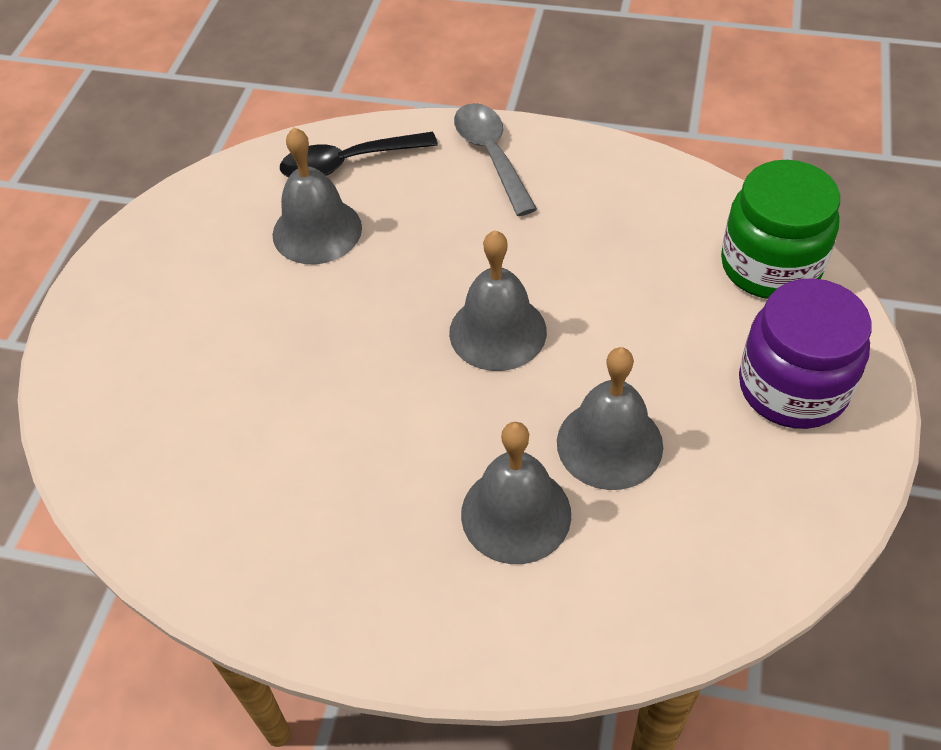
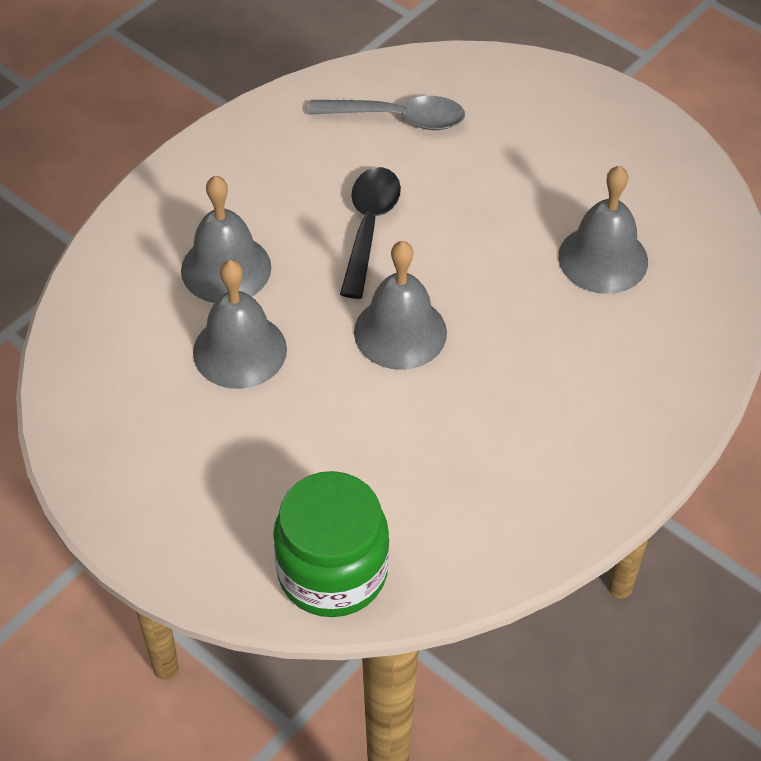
camera: 115 degrees right, 0 degrees up
black spoon [280,132,438,177] -> black spoon moved to [340,167,401,299]
grey spoon [454,103,537,216] -> grey spoon moved to [308,96,465,130]
purple jar [739,278,872,429] -> none

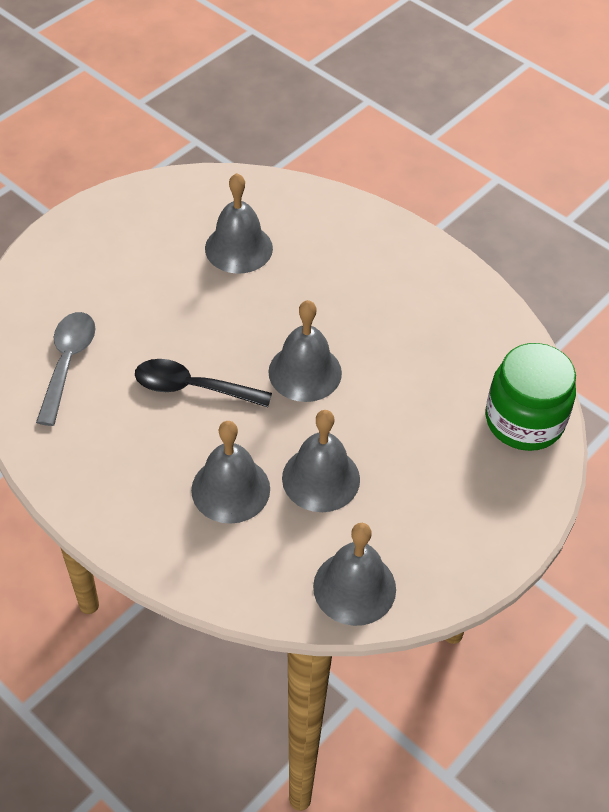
camera: 90 degrees left, 0 degrees up
none -> grey bell [313,523,396,626]

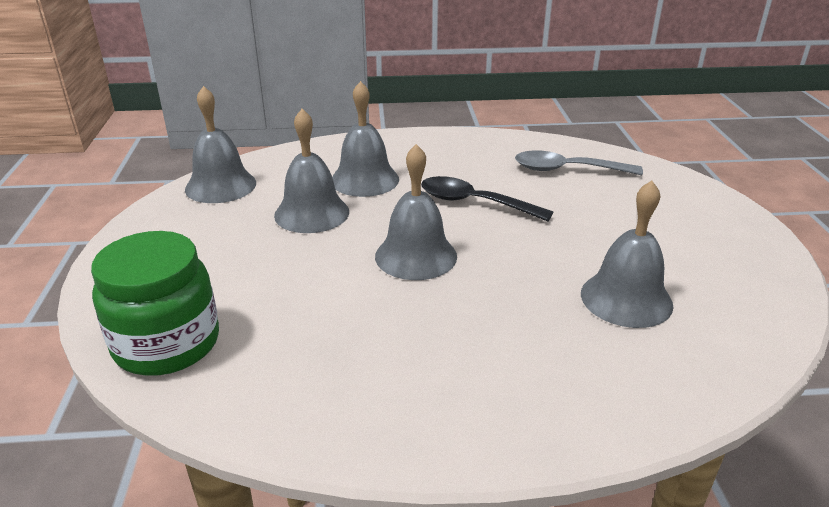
camera: 135 degrees right, 20 degrees down
grey spoon [36,312,95,426] -> grey spoon turned 135 degrees clockwise [515,151,643,175]
black spoon [135,359,272,407] -> black spoon turned 120 degrees counterclockwise [421,176,553,221]

